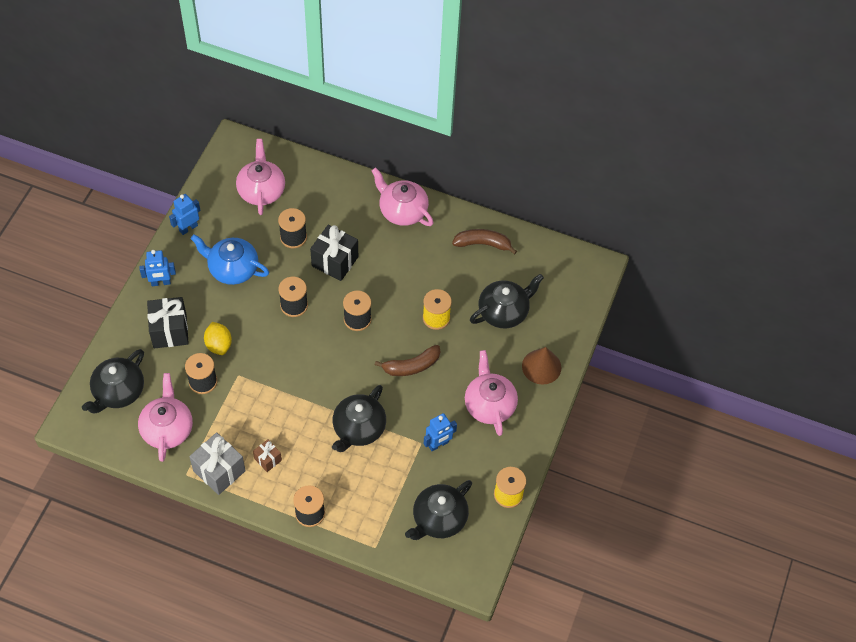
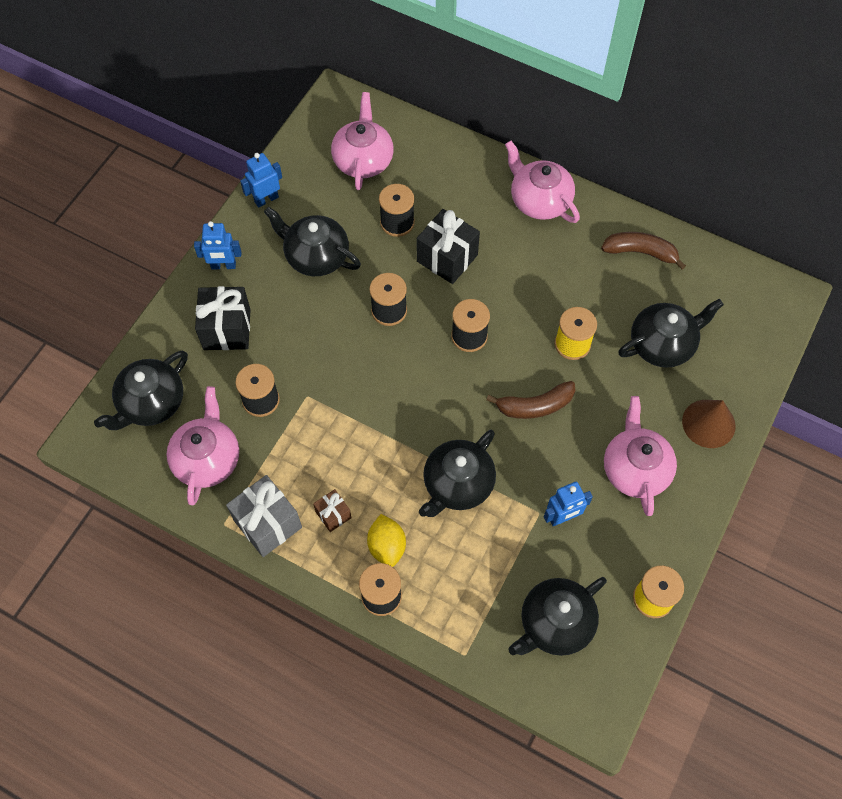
camera: 10 degrees right, 5 degrees up
blue teapot [191,234,269,285] -> black teapot [264,207,361,276]
yellow lemon [204,322,232,355] -> yellow lemon moved to [367,514,406,567]

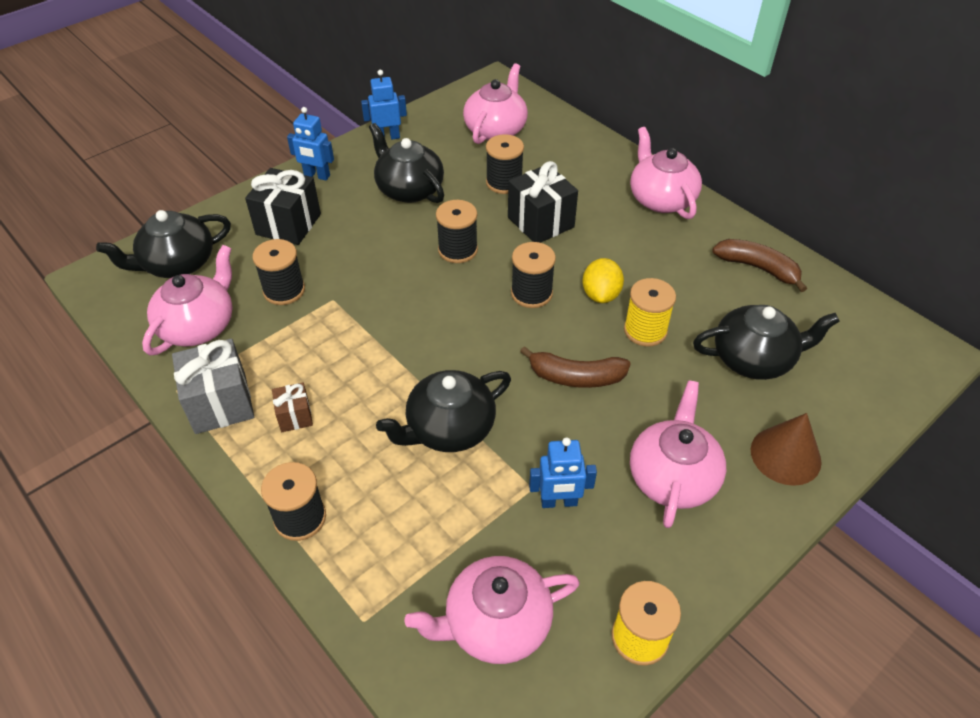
camera: 20 degrees right, 15 degrees down
yellow lemon [367,514,406,567] -> yellow lemon moved to [582,258,624,303]
black teapot [508,577,607,656] -> pink teapot [404,556,580,664]

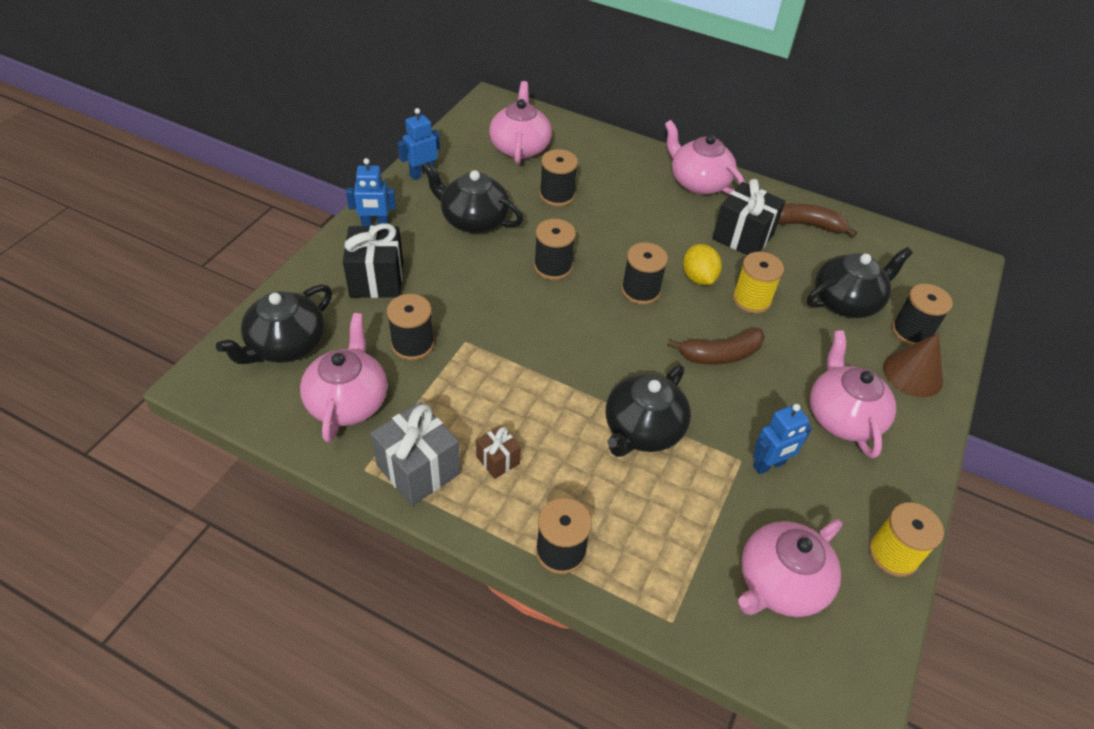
camera: 25 degrees left, 0 degrees up
black gift [508,161,578,243] -> black gift moved to [712,179,785,255]
none -> black spool [892,284,953,345]

